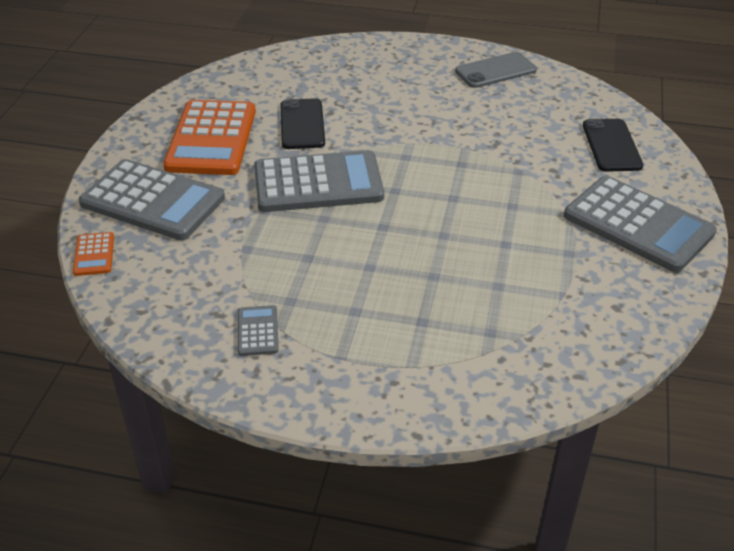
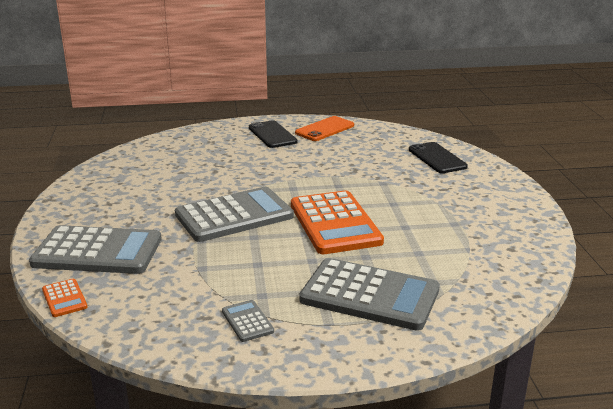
camera: 20 degrees left, 15 degrees down
orange calculator [163,100,256,175] -> orange calculator moved to [291,190,384,254]
black phone [280,98,325,149] -> black phone moved to [249,120,298,148]
grey phone [455,52,537,88] -> orange phone [295,116,354,141]
grey calculator [564,176,717,272] -> grey calculator moved to [299,258,440,331]

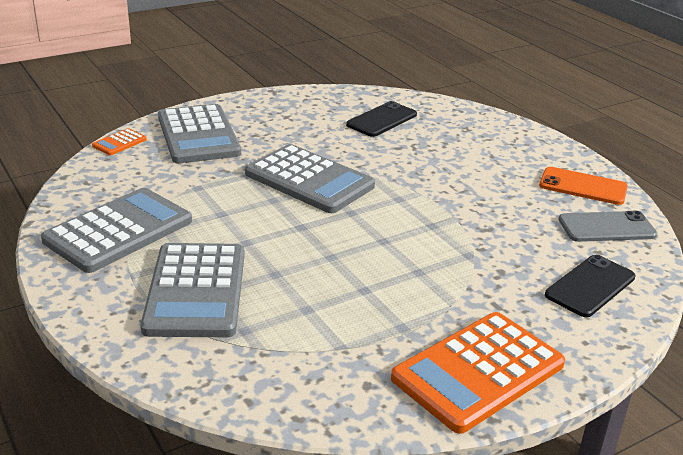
camera: 65 degrees right, 5 degrees up
grey calculator [222,300,274,342] -> grey calculator [41,188,192,273], size x2.31
black phone [249,120,298,148] -> black phone moved to [346,101,417,137]
orange calculator [291,190,384,254] -> orange calculator moved to [391,312,565,434]
none -> grey phone [558,211,657,242]

